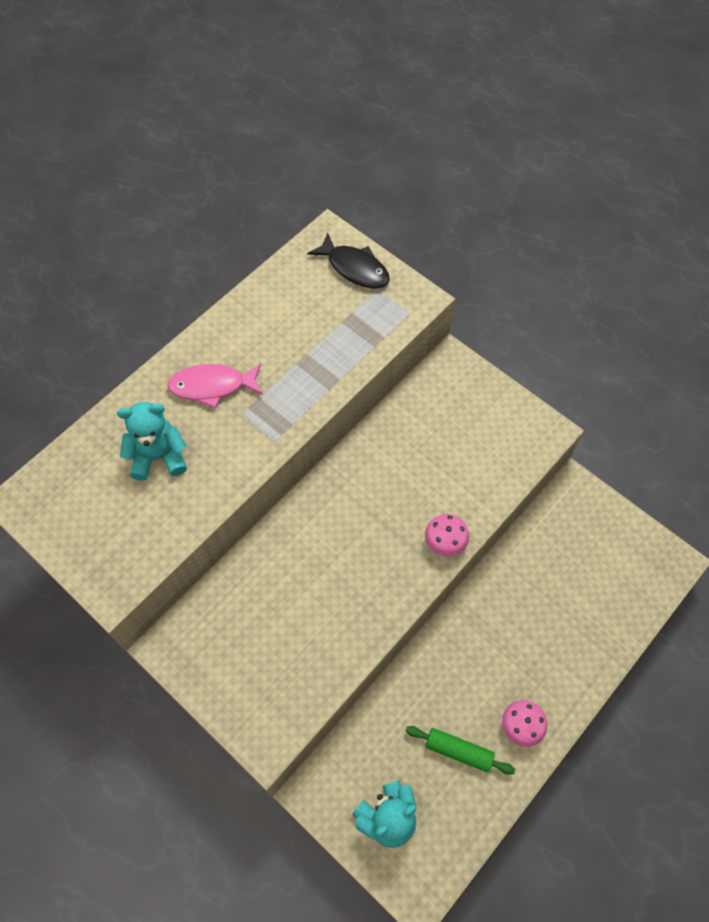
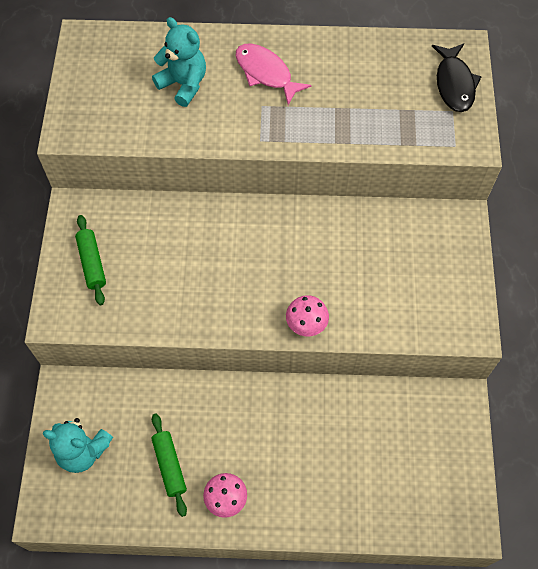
camera: 50 degrees right, 0 degrees up
none -> green rolling pin [75,215,106,305]

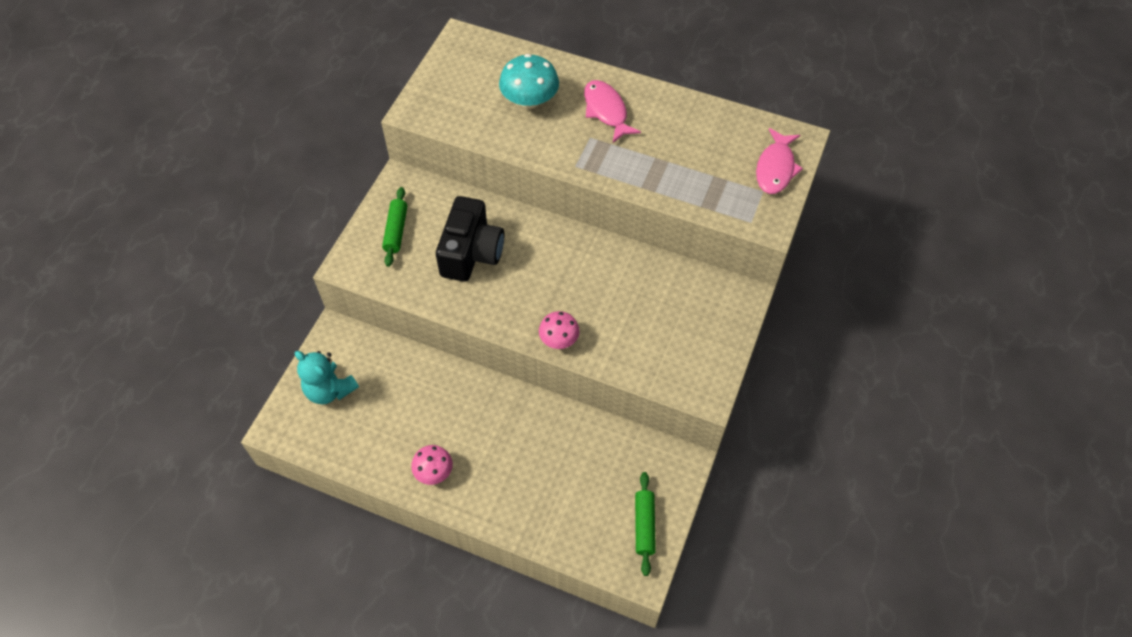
camera: 20 degrees right, 5 degrees down
green rolling pin [151,413,187,517] -> green rolling pin moved to [635,472,656,576]
turquoise teddy bear [152,17,206,107] -> turquoise mushroom [499,54,559,109]
black fish [432,43,482,112] -> pink fish [756,128,803,194]
none -> black camera [436,196,504,282]

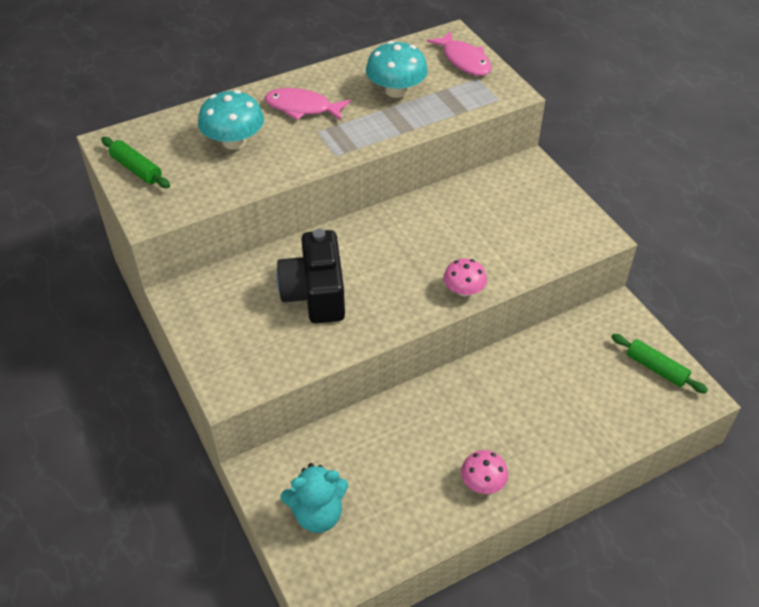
camera: 50 degrees left, 10 degrees down
green rolling pin [382,187,407,267] -> green rolling pin moved to [101,137,170,188]
black camera [436,196,504,282] -> black camera turned 150 degrees counterclockwise [276,229,345,323]
none -> turquoise mushroom [366,41,428,98]

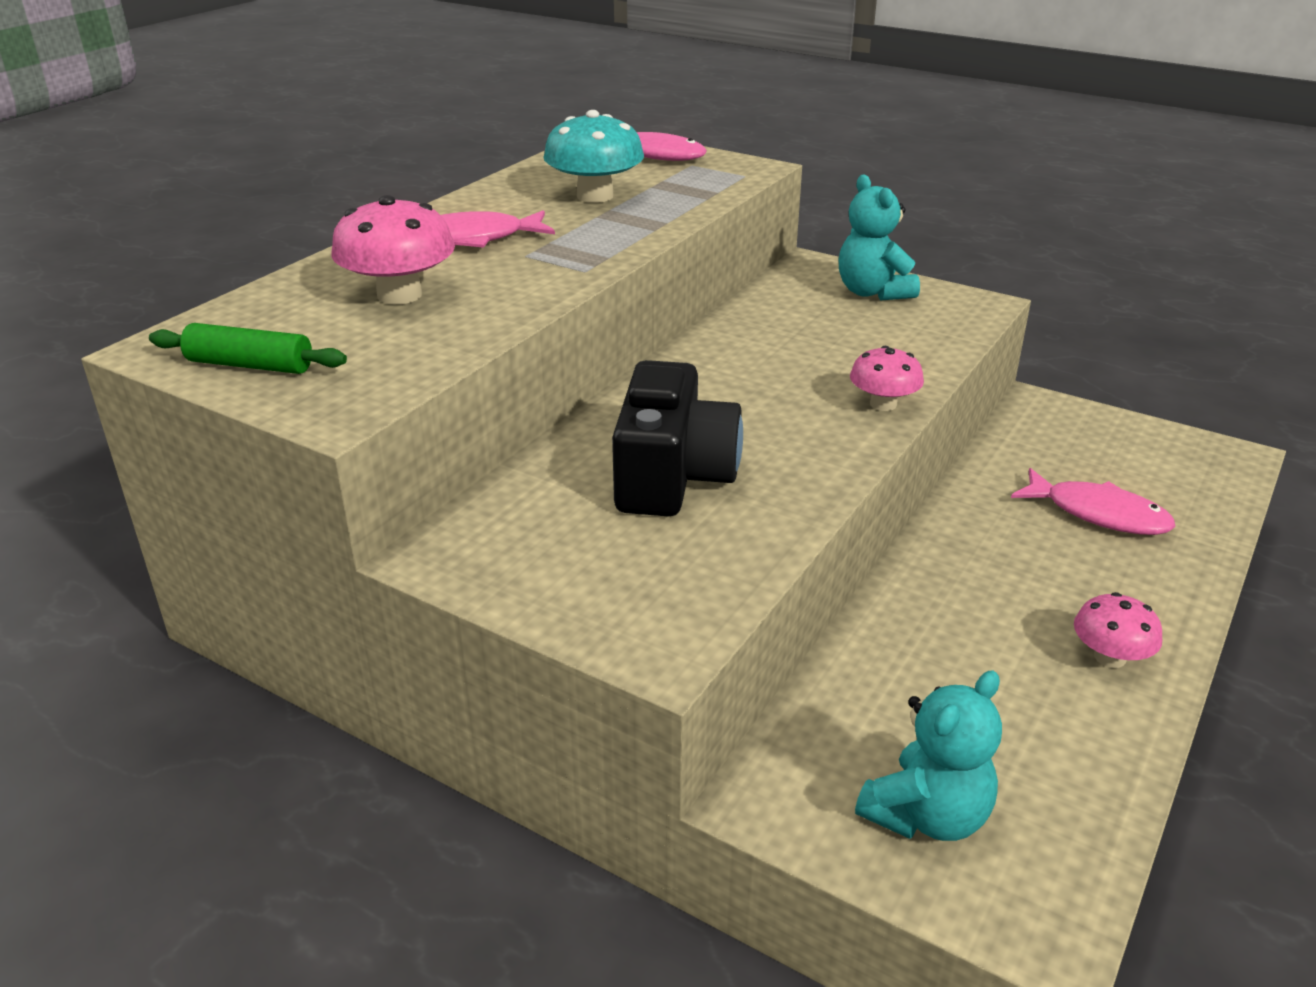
camera: 30 degrees left, 15 degrees down
turquoise mushroom [198,90,264,150] -> pink mushroom [331,195,455,305]
black camera [276,229,345,323] -> black camera turned 135 degrees counterclockwise [612,360,743,517]
green rolling pin [611,334,708,394] -> none
none -> turquoise teddy bear [838,175,920,300]
none -> pink fish [1011,468,1175,535]

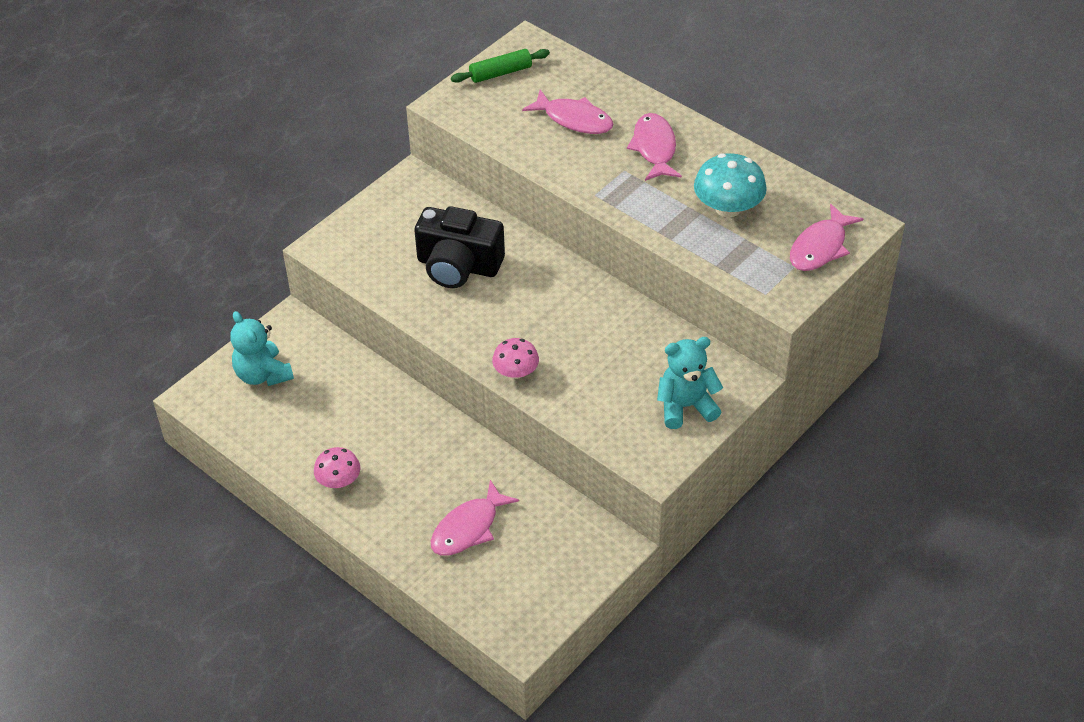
camera: 100 degrees right, 15 degrees up
green rolling pin [149,323,347,374] -> green rolling pin turned 45 degrees clockwise [451,49,550,83]
pink mushroom [331,195,455,305] -> pink fish [522,90,613,134]

